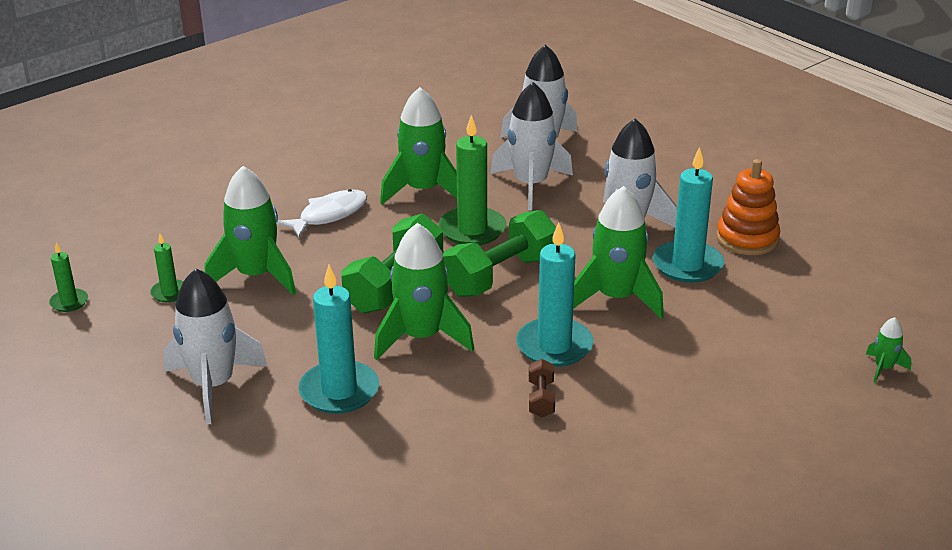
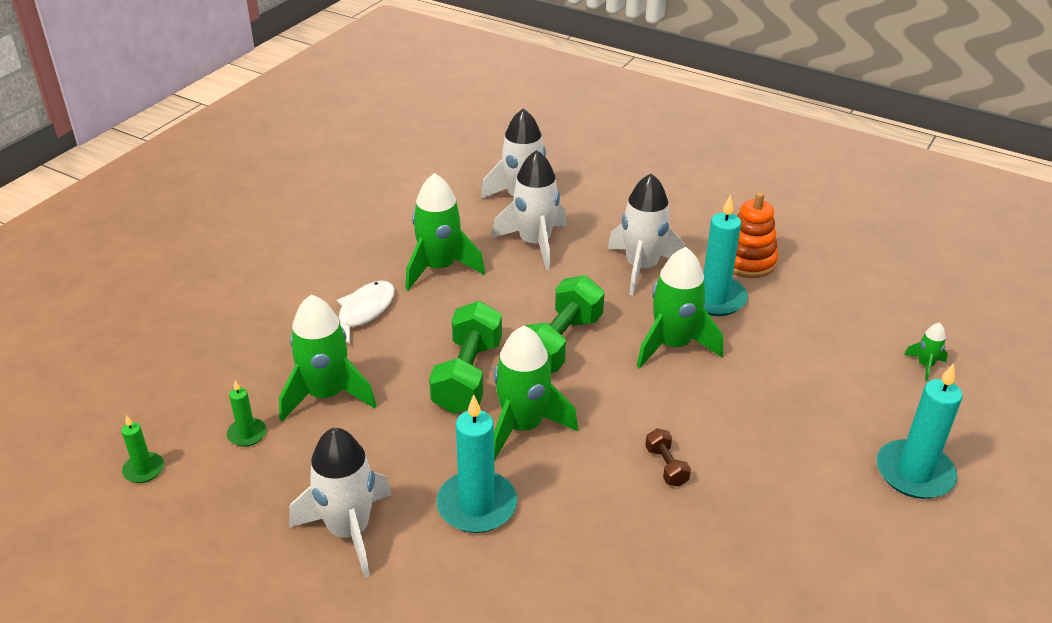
camera: 20 degrees left, 5 degrees up
green candle [439,115,506,245] -> none
turquoise candle [516,222,593,367] -> turquoise candle moved to [876,363,963,499]

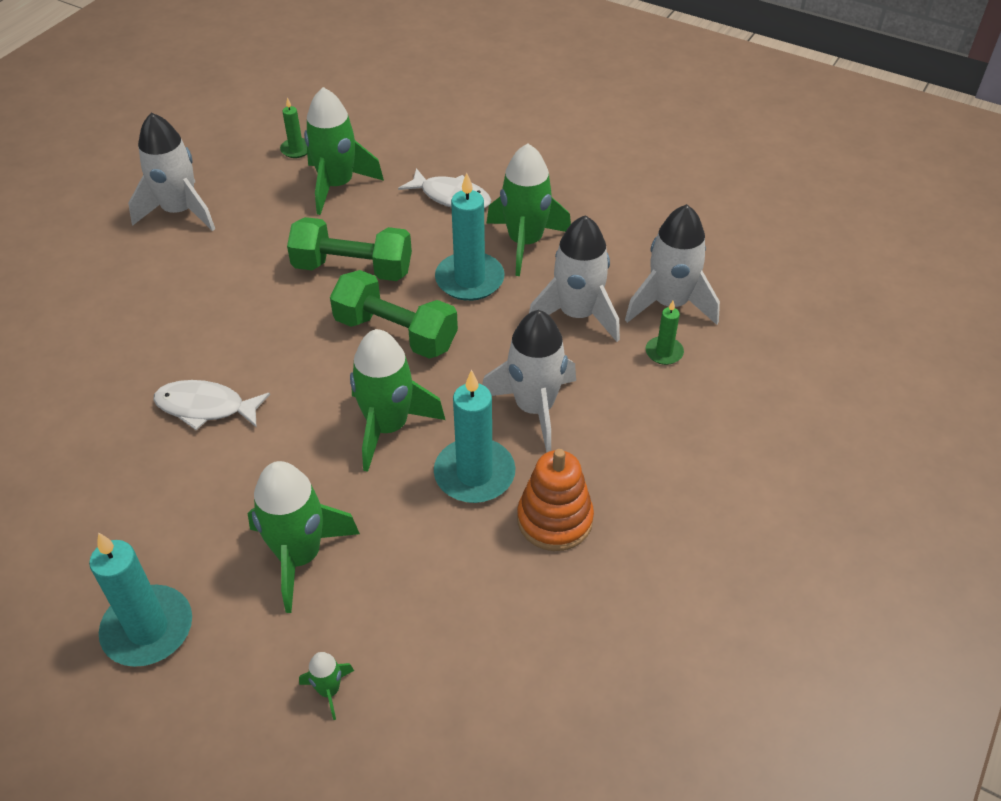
camera: 90 degrees right, 10 degrees up
green candle [121,415,164,483] -> green candle moved to [646,301,684,365]
turquoise candle [436,395,517,533] -> turquoise candle moved to [435,173,505,301]
green rocket [494,326,578,461] -> green rocket moved to [248,461,360,613]
brown dumbbell [645,428,691,487] -> white fish [153,380,270,430]

